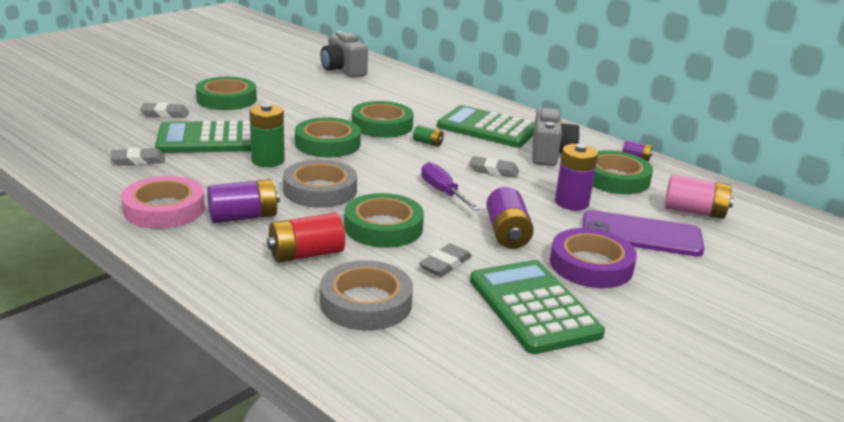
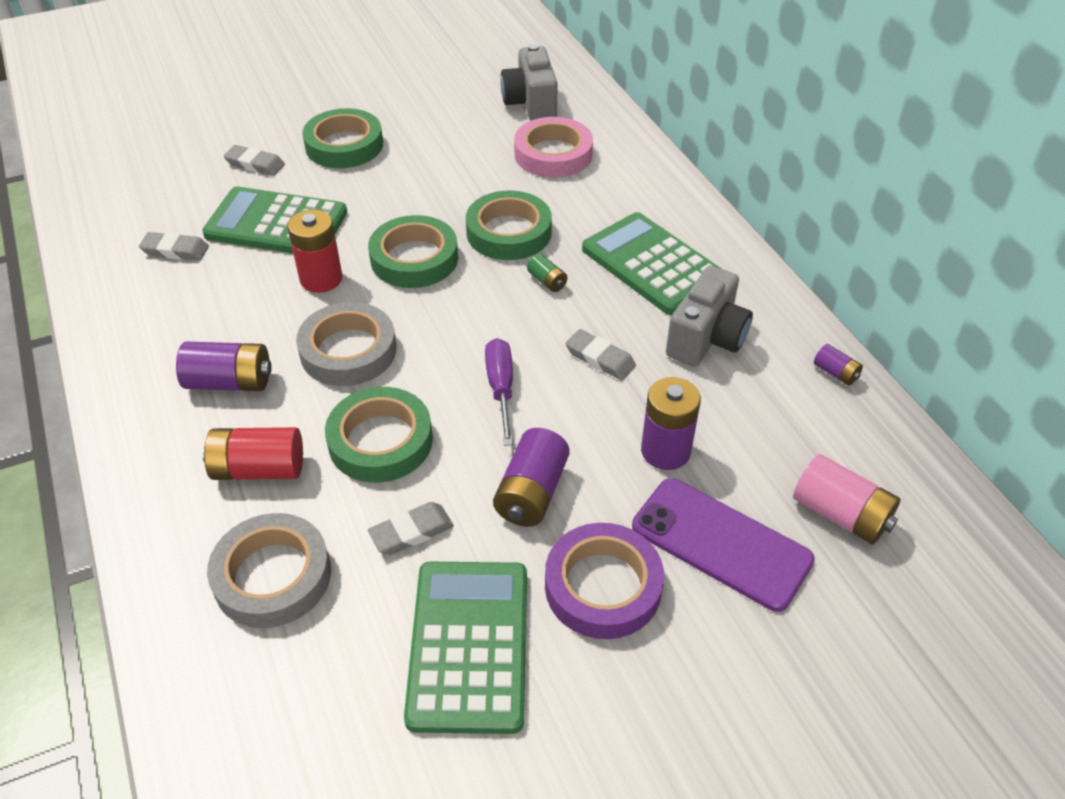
camera: 25 degrees right, 20 degrees up
pink tape [121,176,205,229] -> pink tape moved to [514,117,593,178]
green battery [249,104,285,167] -> red battery [287,209,342,293]
green tape [593,150,653,194] -> none

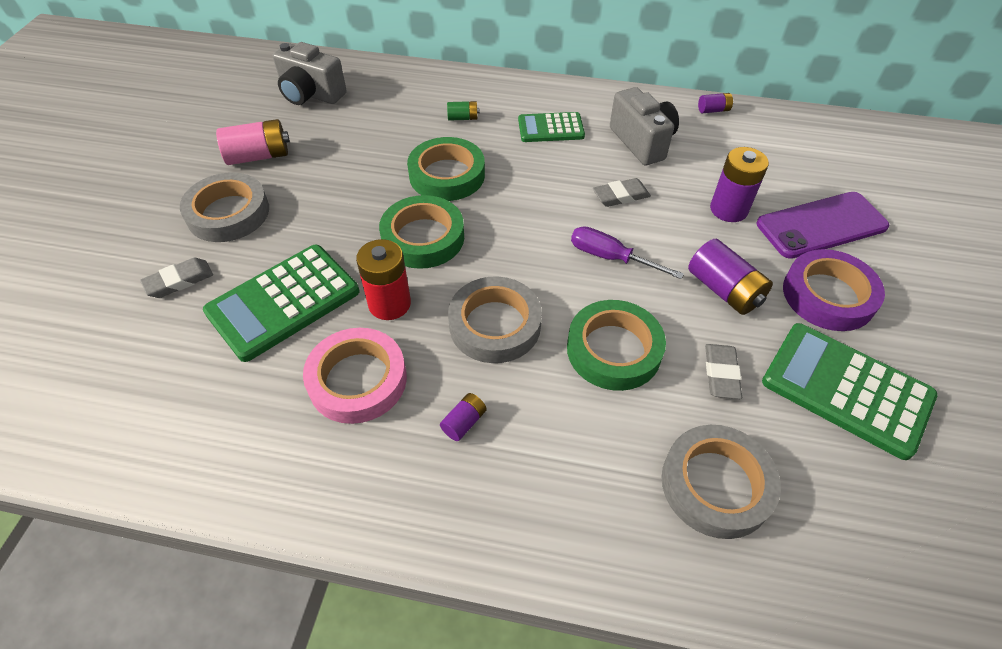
camera: 55 degrees left, 5 degrees up
grey eraser [139,232,209,261] -> none
purple battery [176,342,272,391] -> purple battery [440,393,487,441], size x0.53
red battery [202,427,303,480] -> none
green tape [302,108,383,168] -> grey tape [180,172,269,242]
pink tape [514,117,593,178] -> pink tape moved to [303,328,407,424]
green battery [527,254,568,292] -> green battery moved to [447,101,480,121]
green calculator [582,212,722,315] -> green calculator [518,112,585,142], size x0.60
pink battery [793,454,900,544] -> pink battery moved to [216,119,290,165]

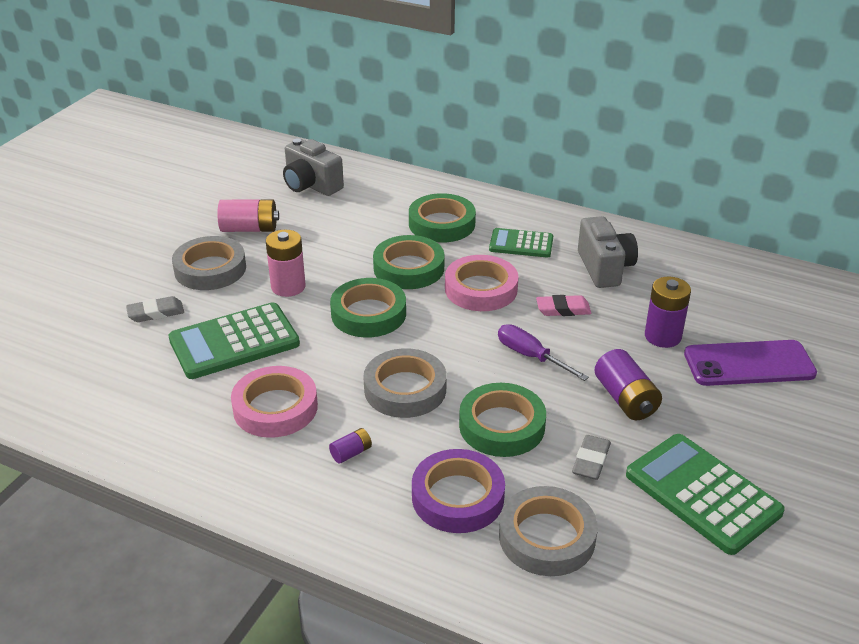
camera: 15 degrees right, 15 degrees down
red battery [356,239,411,320] -> none
green battery [447,101,480,121] -> green tape [409,193,476,243]
grey eraser [593,178,651,207] -> pink eraser [536,295,591,316]
purple battery [698,93,733,113] -> none
purple tape [783,249,885,331] -> purple tape moved to [412,449,505,533]
none -> pink battery [266,230,306,297]
none -> pink tape [445,255,519,311]

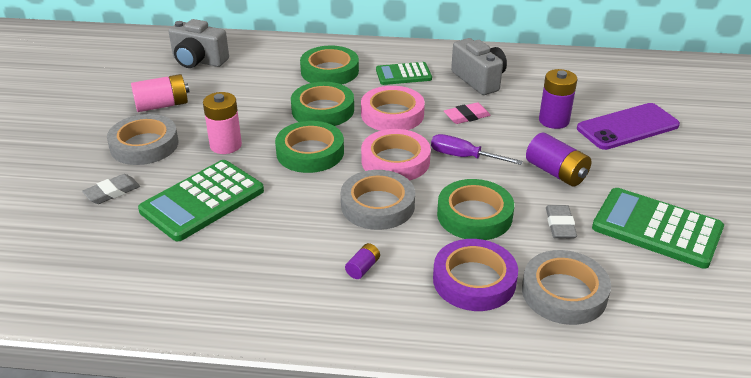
camera: 20 degrees left, 0 degrees up
pink tape [231,366,318,438] -> pink tape moved to [361,129,431,181]

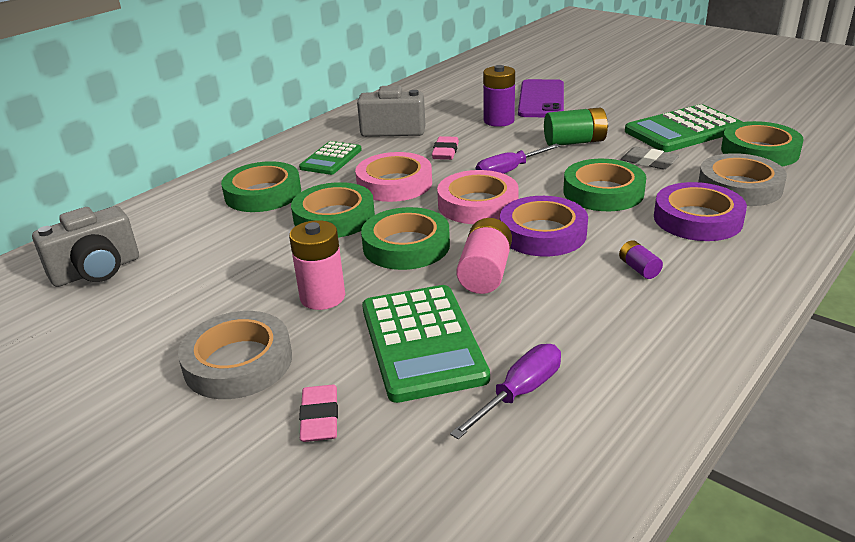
camera: 55 degrees left, 5 degrees down
grey eraser [82,174,140,204] -> pink eraser [299,385,338,442]
pink battery [131,74,189,112] -> pink battery moved to [456,218,512,294]
grey tape [341,170,415,230] -> purple tape [500,196,588,256]
purple battery [526,133,591,187] -> green battery [544,108,608,146]
none -> purple screwdriver [450,344,561,439]
none -> green tape [721,121,804,167]

